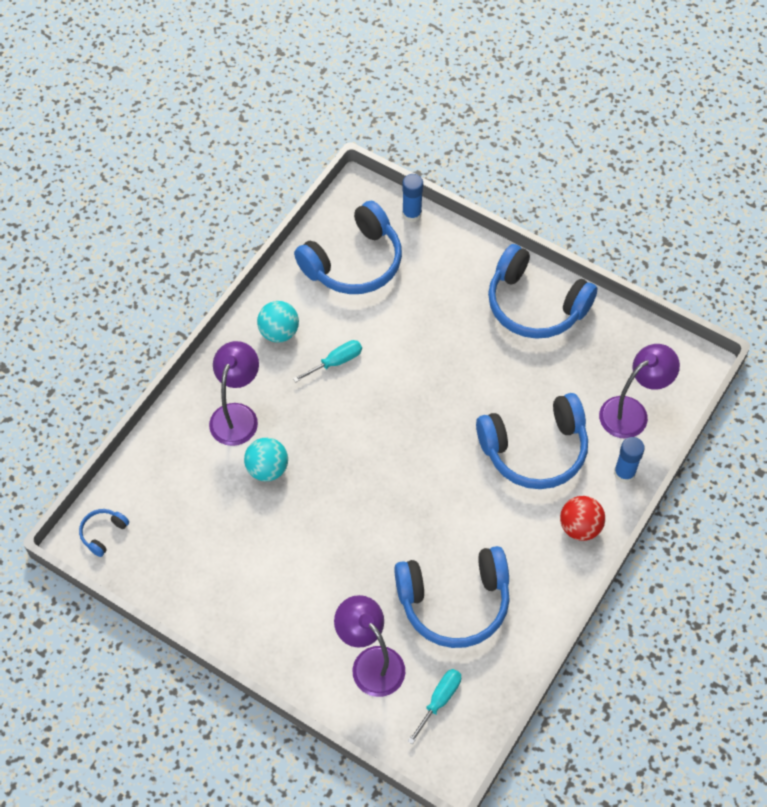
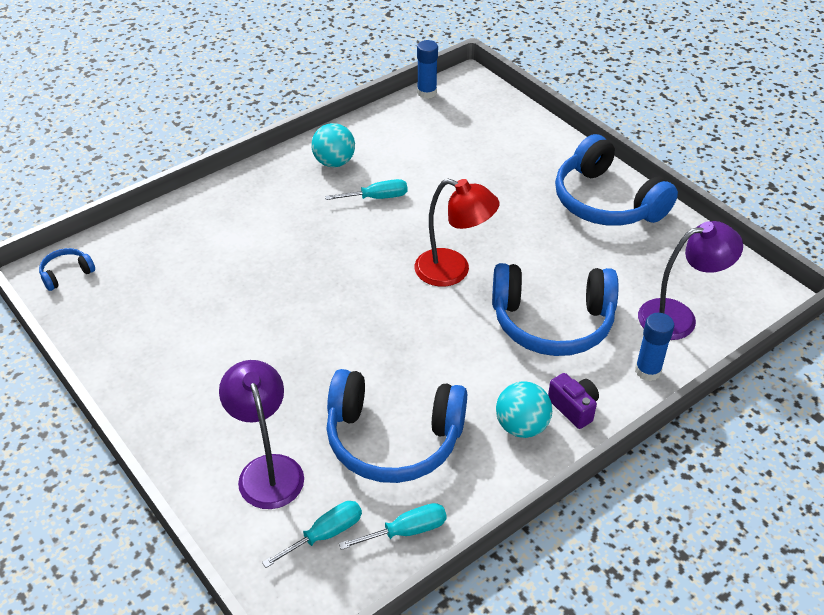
camera: 20 degrees right, 15 degrees down
purple lamp [209,341,259,446] -> none
turquoise ball [244,438,288,481] -> turquoise ball moved to [496,381,552,438]
blue headphones [294,201,402,294] -> none
blue glue stick [402,174,423,223] -> blue glue stick moved to [417,40,438,99]
red ball [560,496,605,541] -> purple camera [548,373,599,429]
none -> turquoise screwdriver [339,503,447,550]
none -> red lamp [415,179,499,287]

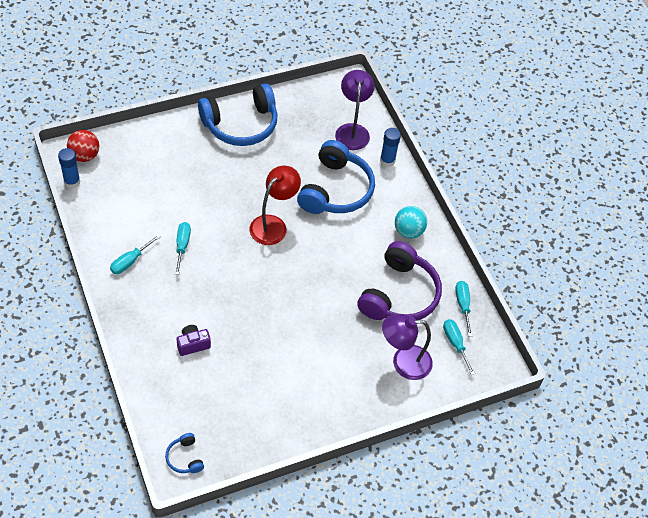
camera: 80 degrees left, 10 degrees up
turquoise ball [311,123,355,167] -> turquoise screwdriver [110,235,161,274]
blue headphones [326,369,467,483] -> purple headphones [357,241,442,320]
purple camera [548,373,599,429] -> purple camera moved to [177,325,211,356]
none -> red ball [67,130,99,162]

